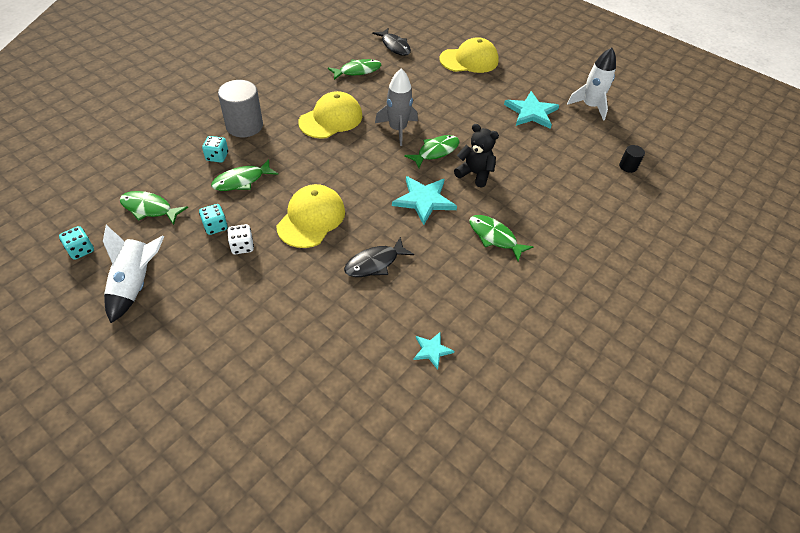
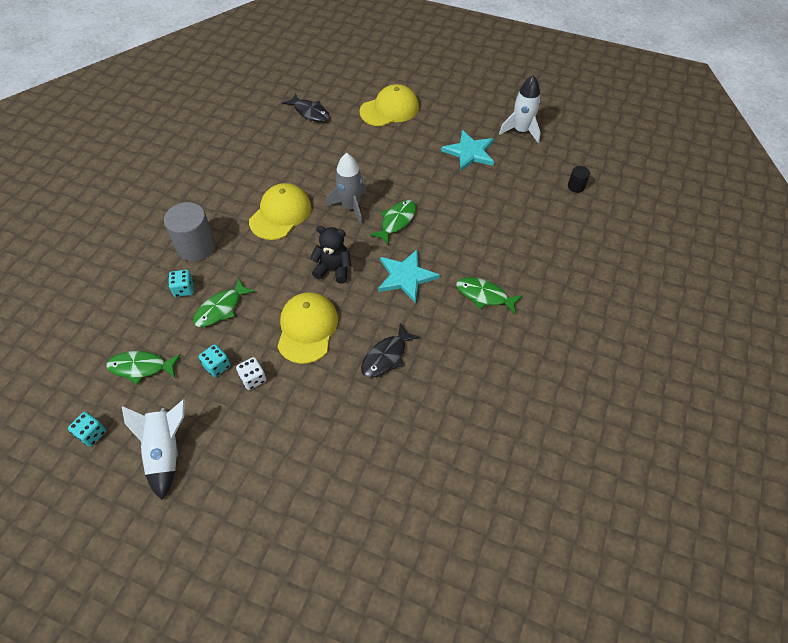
camera: 15 degrees left, 5 degrees up
green fish [328,59,381,80] -> none
turquoise star [414,332,454,370] -> none
black teddy bear [454,124,499,188] -> black teddy bear moved to [310,226,351,284]

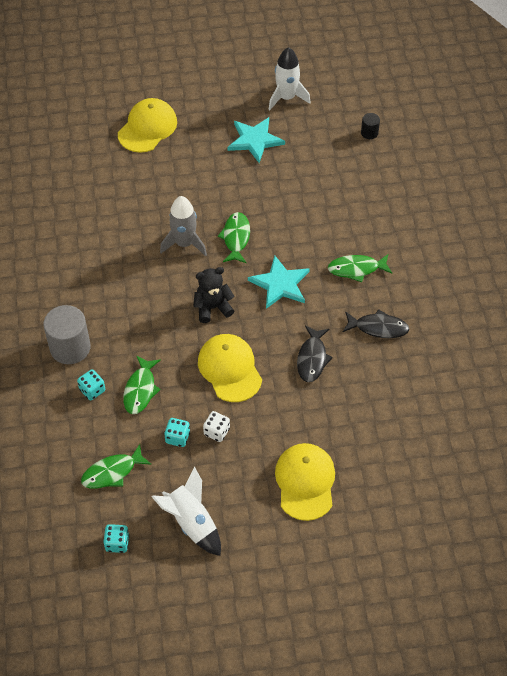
camera: 30 degrees left, 0 degrees up
yellow cap [249,183,311,240] -> yellow cap moved to [275,443,335,521]
black fish [282,94,329,122] -> black fish moved to [343,309,410,338]

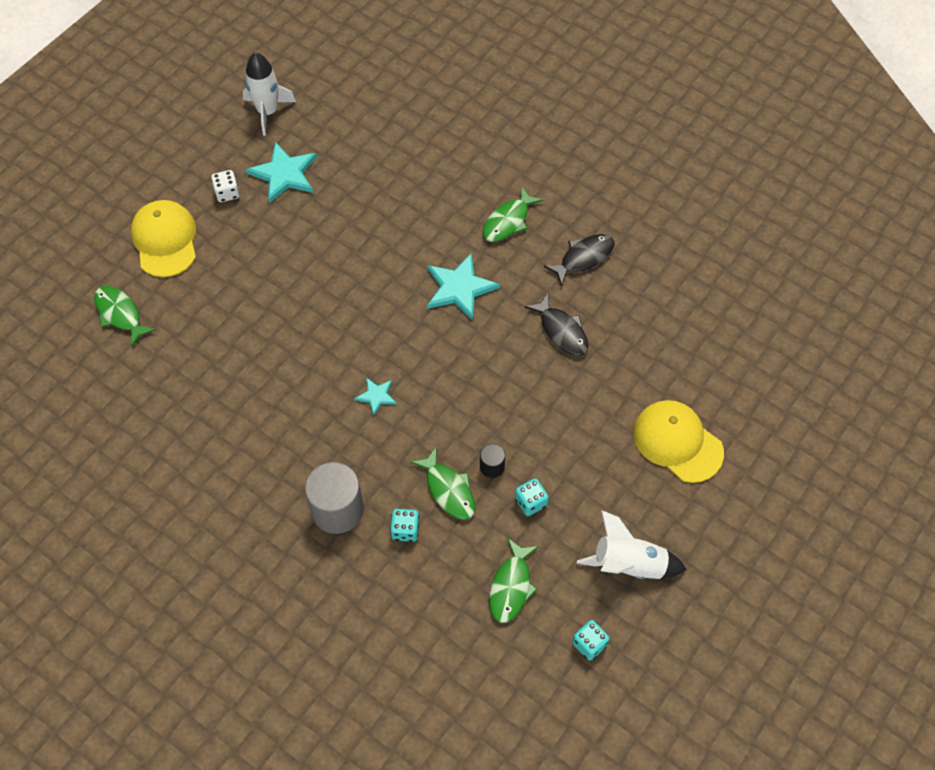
camera: 45 degrees left, 5 degrees up
grey rocket [160,196,207,256] -> none
black teddy bear [193,267,235,323] -> none
yellow cap [198,334,262,402] -> none
white dice [203,411,230,442] -> white dice moved to [211,170,240,202]
green fish [218,212,250,263] -> green fish moved to [94,286,156,347]
black cylinder [361,113,380,139] -> black cylinder moved to [480,444,505,478]
none -> turquoise star [354,378,397,416]

